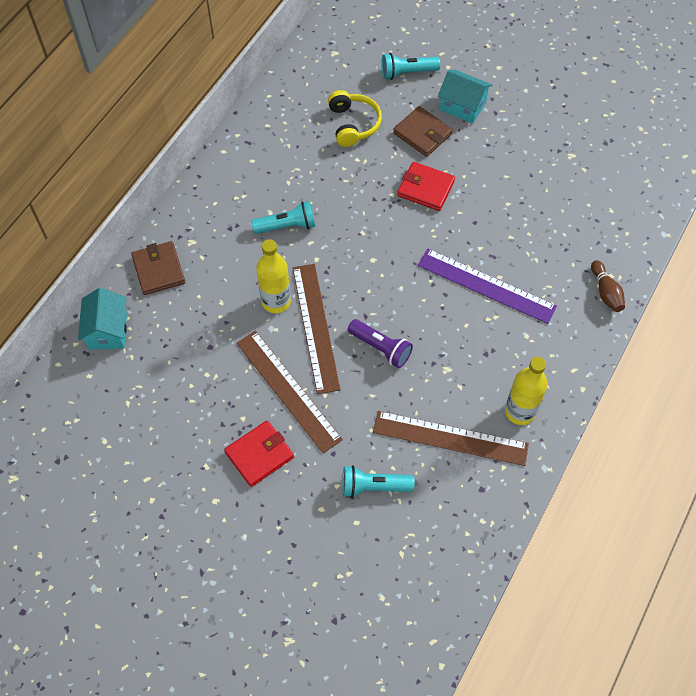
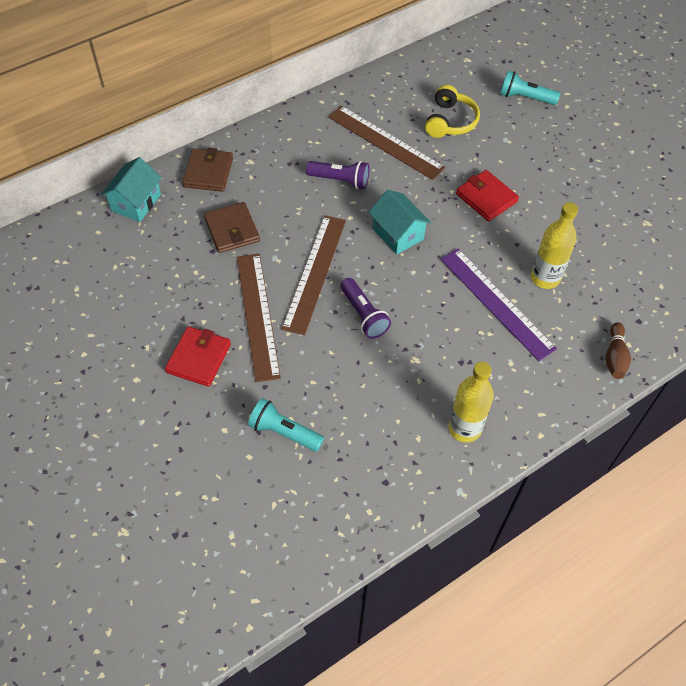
camera: 25 degrees right, 5 degrees down
red wallet [224,420,294,487] -> red wallet turned 60 degrees counterclockwise [165,326,231,387]
turquoise flashlight [251,201,315,234] -> purple flashlight [306,161,370,189]
yellow bottle [256,239,291,313] -> yellow bottle moved to [531,202,578,289]
brown ruler [373,411,529,466] -> brown ruler moved to [328,106,445,180]
brown wallet [393,106,453,157] -> brown wallet moved to [204,202,260,253]
turquoise house [438,70,492,124] -> turquoise house moved to [368,190,431,255]

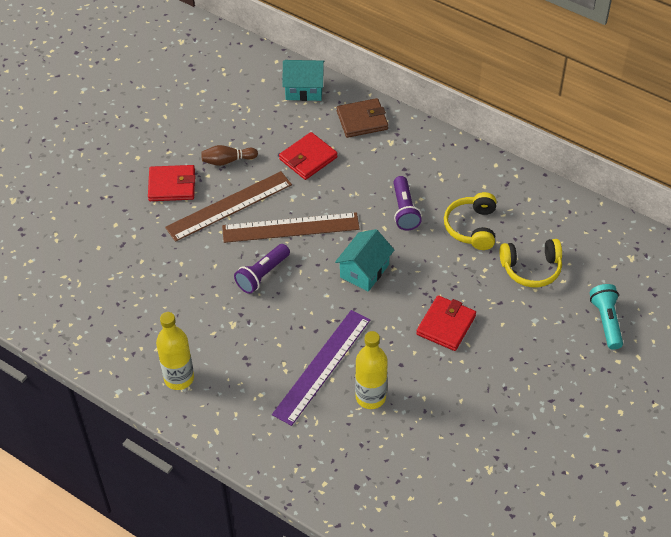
camera: 70 degrees right, 5 degrees down
brown wallet [204,202,260,253] -> red wallet [279,132,338,180]
turquoise flashlight [248,398,324,452] -> none
brown ruler [328,106,445,180] -> yellow headphones [444,192,497,250]
brown bowling pin [605,322,631,379] -> brown bowling pin moved to [201,145,258,166]

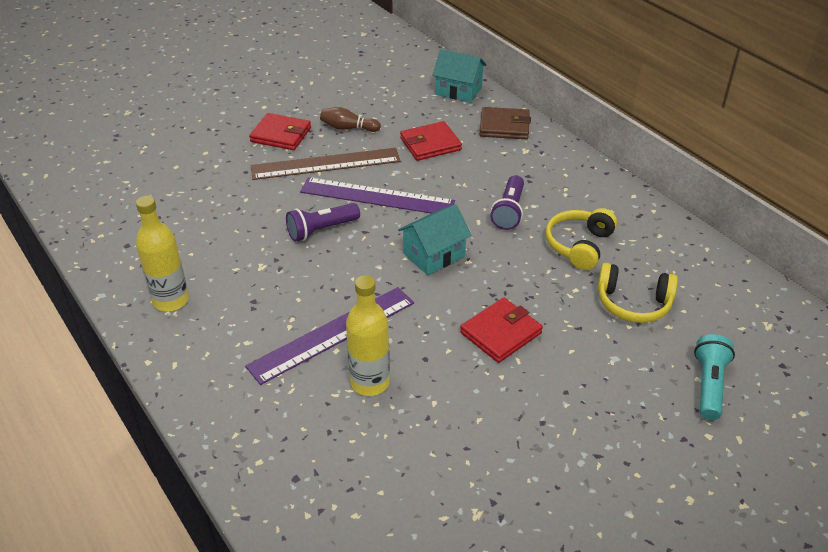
camera: 20 degrees right, 10 degrees down
brown ruler [222,212,360,243] -> purple ruler [300,177,455,213]

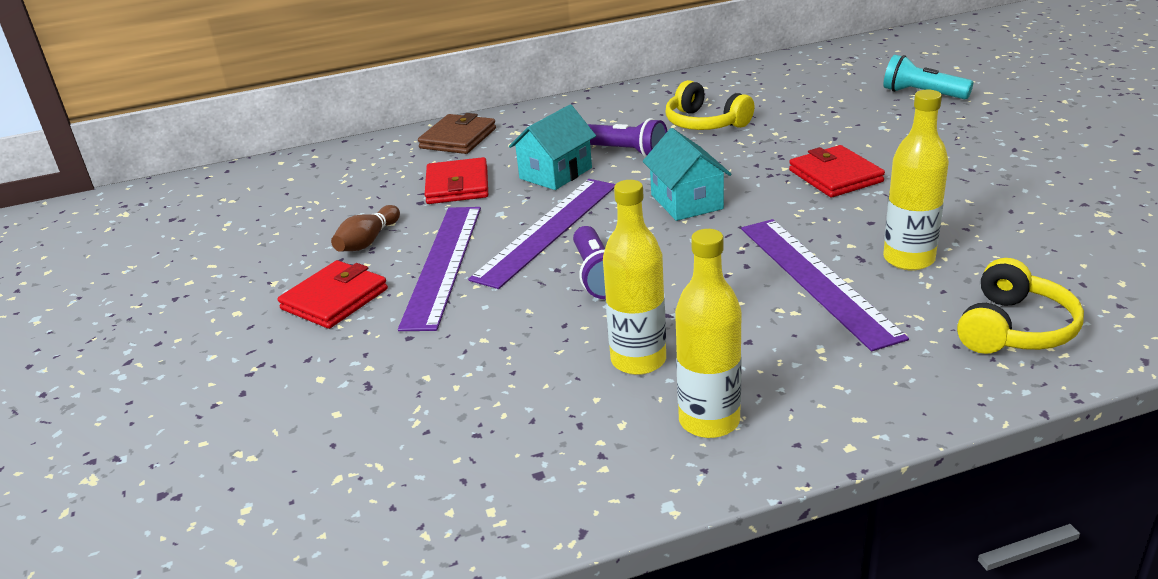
camera: 70 degrees left, 10 degrees down
brown ruler [251,148,400,180] -> purple ruler [398,207,481,331]
turquoise house [432,49,487,102] -> turquoise house moved to [509,104,596,190]
yellow headphones [597,263,678,323] -> yellow headphones moved to [957,258,1084,354]
none -> yellow bottle [603,180,666,375]

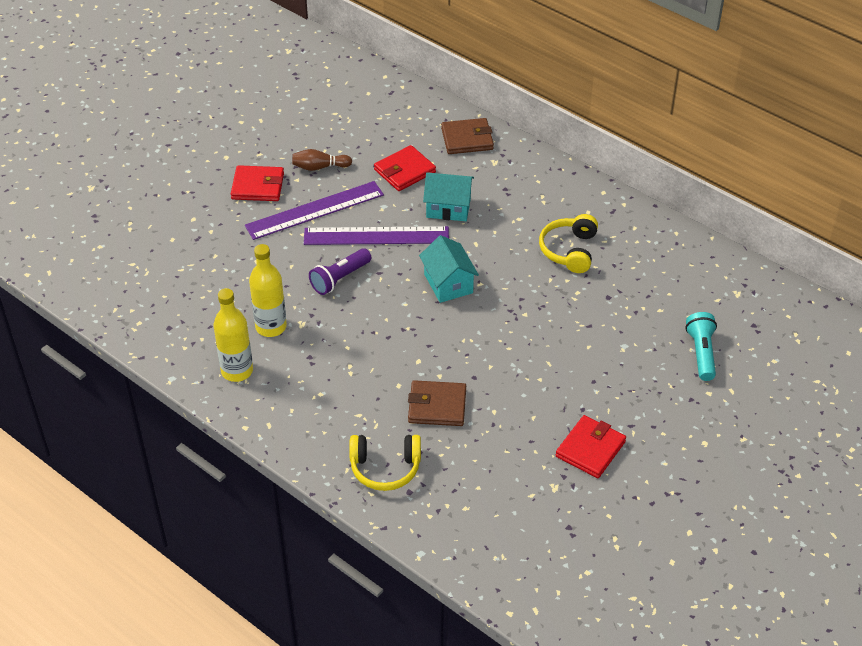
camera: 55 degrees right, 15 degrees up
purple flashlight [588,118,667,157] -> none
turquoise house [643,128,731,221] -> turquoise house turned 60 degrees counterclockwise [419,235,479,303]
purple ruler [741,219,909,351] -> none
red wallet [789,145,885,197] -> red wallet moved to [556,415,626,478]
yellow bottle [883,90,949,270] -> brown wallet [408,380,466,426]

